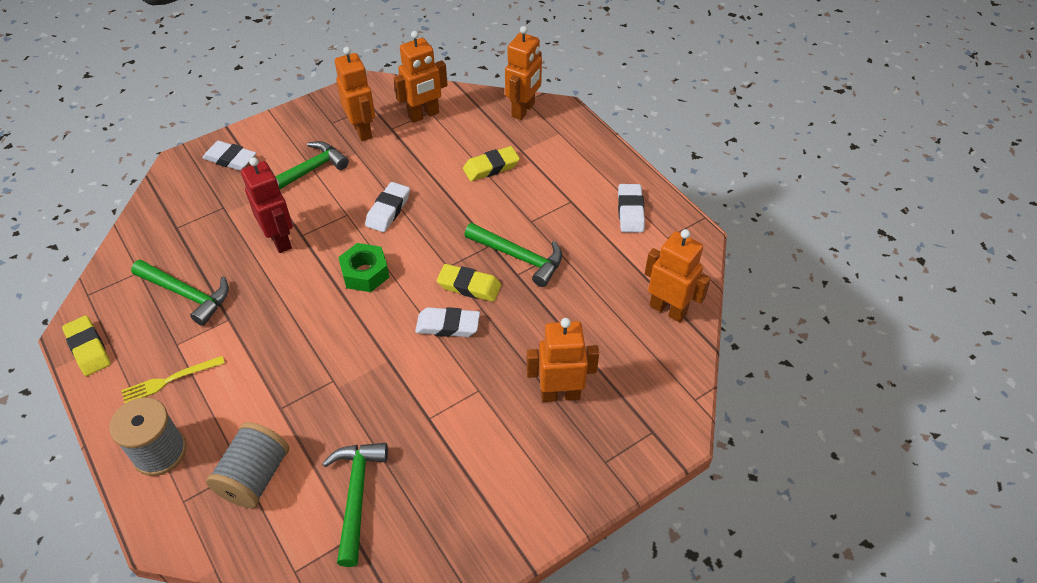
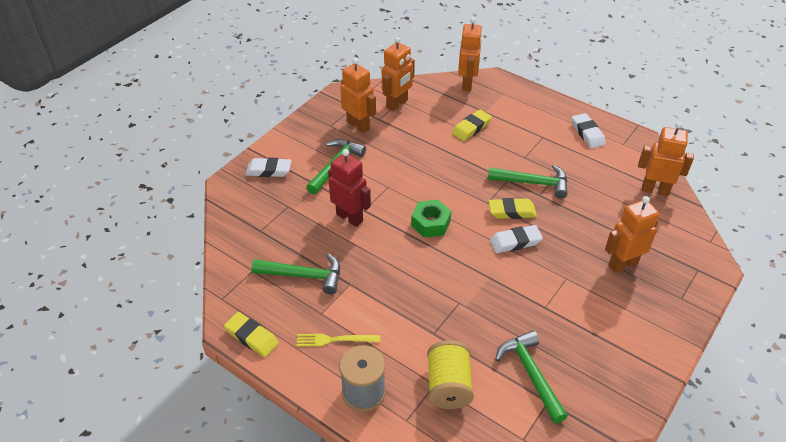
camera: 20 degrees left, 5 degrees down
yellow fork [121,356,225,404] -> yellow fork turned 45 degrees clockwise [296,334,380,347]
grey spool [206,422,289,508] -> yellow spool [427,340,474,409]
white eraser [365,182,410,232] -> none

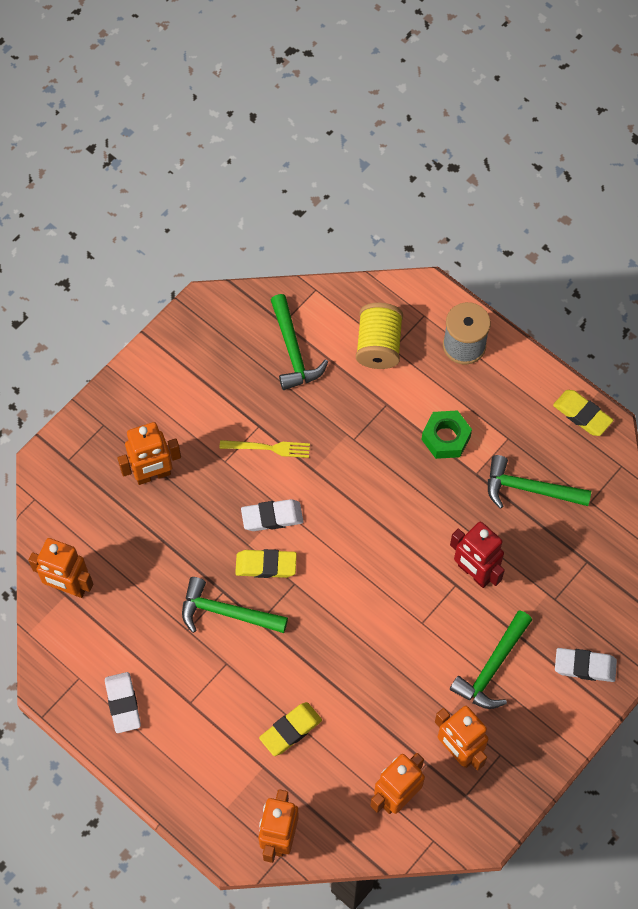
camera: 175 degrees left, 20 degrees up
yellow fork [296,334,380,347] -> yellow fork moved to [219,440,310,458]
green nut [411,200,451,237] -> green nut moved to [422,410,472,459]

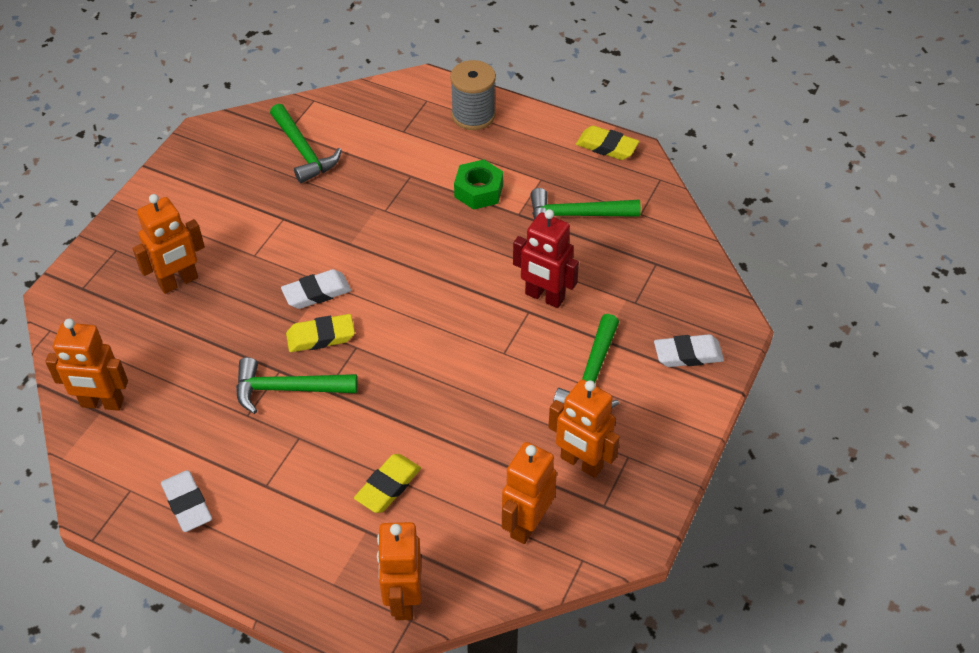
camera: 15 degrees left, 15 degrees down
yellow fork [219,440,310,458] -> none
yellow spool [356,303,403,369] -> none

